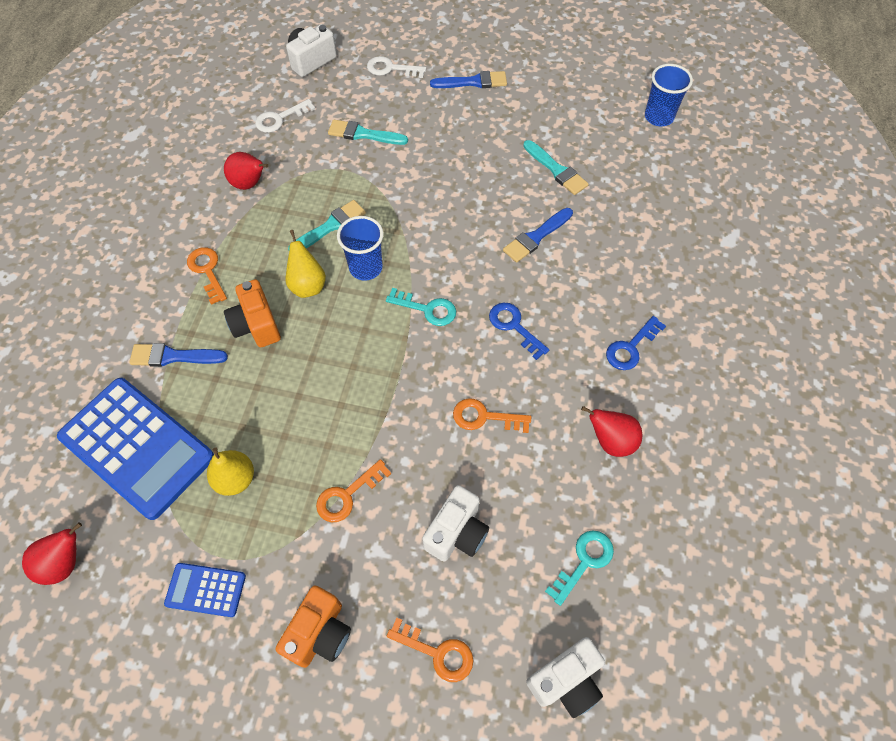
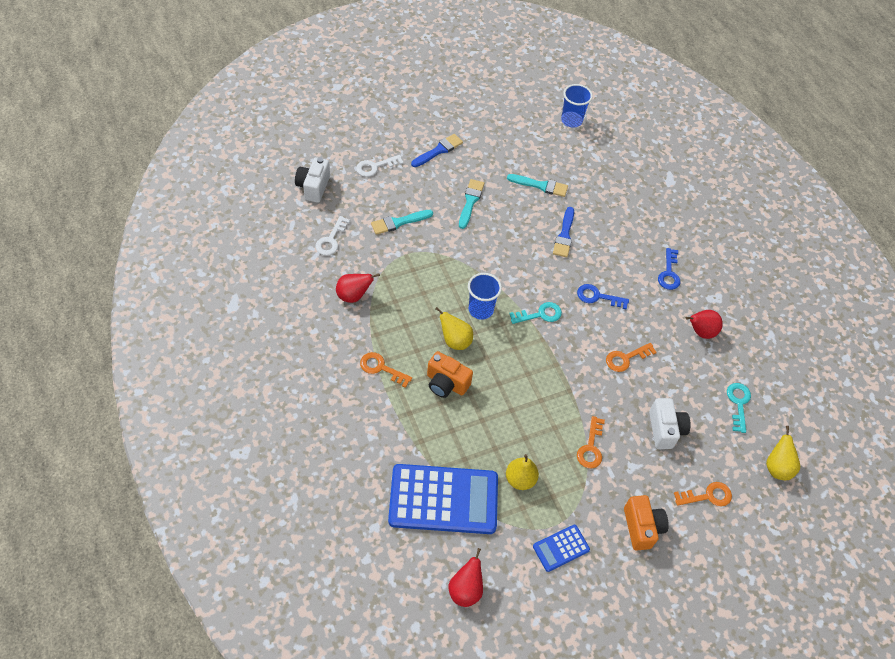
camera: 40 degrees left, 5 degrees down
blue brush [129,343,228,367] -> none
turquoise brush [288,200,366,250] -> turquoise brush moved to [459,179,484,229]
white camera [526,637,605,718] -> yellow pear [766,426,800,480]

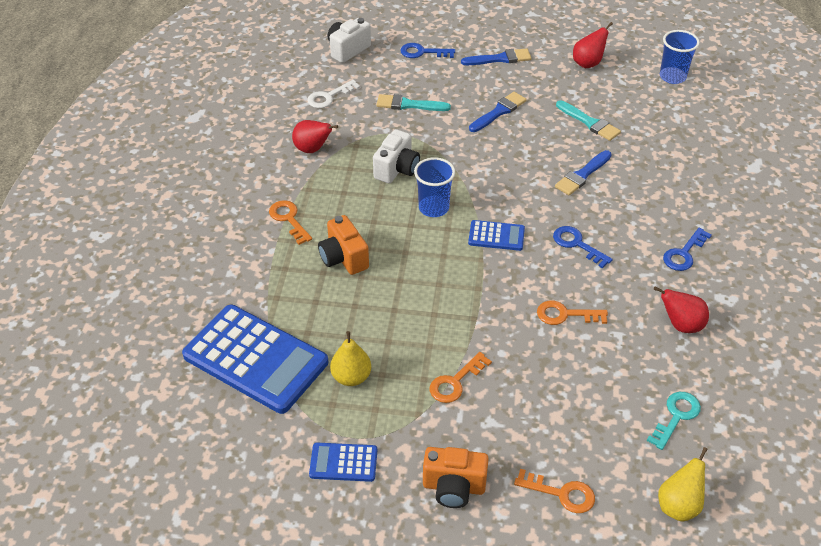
camera: 35 degrees right, 10 degrees down
white key [356,155,404,177] -> blue key [400,43,455,58]
yellow pear [435,307,473,350] -> none
red pear [448,548,483,607] -> red pear moved to [573,22,613,68]
turquoise brush [459,179,484,229] -> blue brush [469,92,527,132]
turquoise key [509,302,562,324] -> blue calculator [468,220,525,251]
orange camera [624,495,669,551] -> orange camera turned 75 degrees clockwise [423,447,489,508]
white camera [649,398,691,449] -> white camera moved to [373,129,420,183]

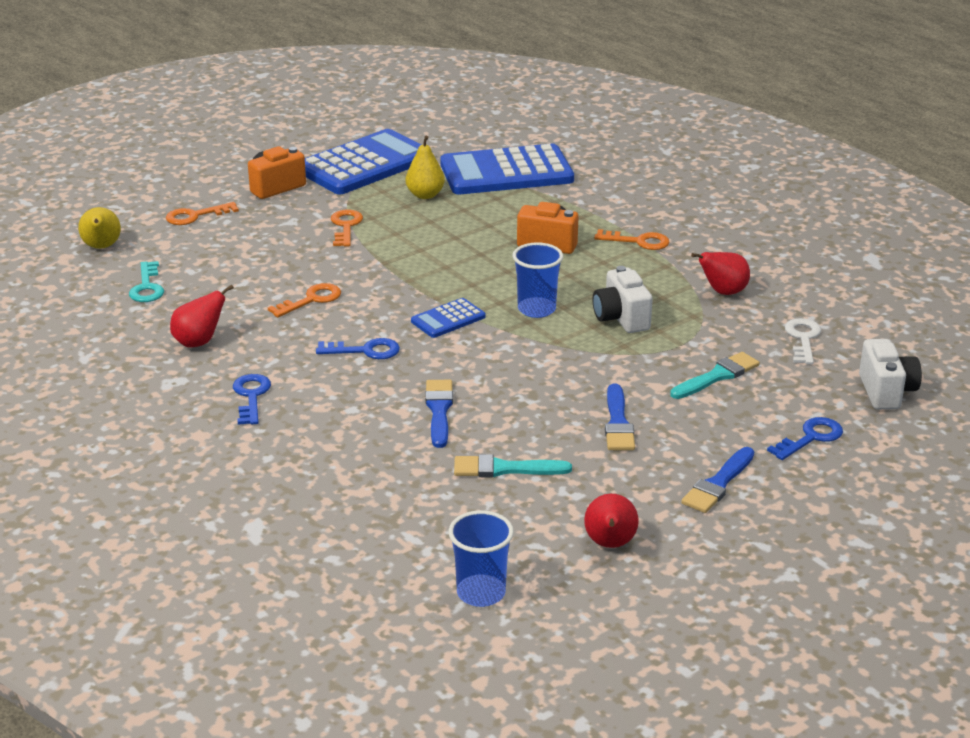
camera: 135 degrees right, 15 degrees down
blue calculator [309,443,377,482] -> blue calculator [305,129,432,194], size x2.15

